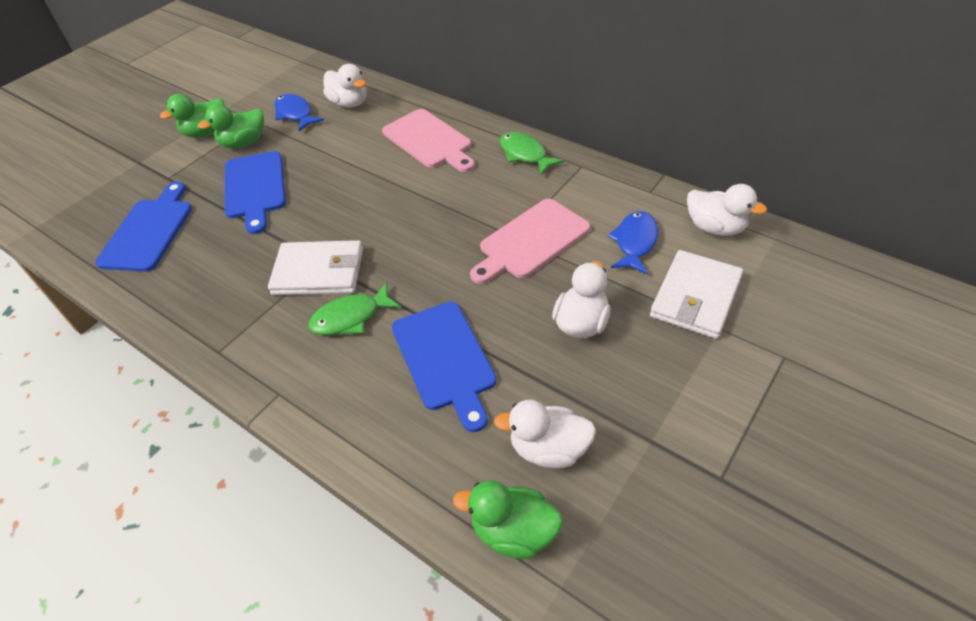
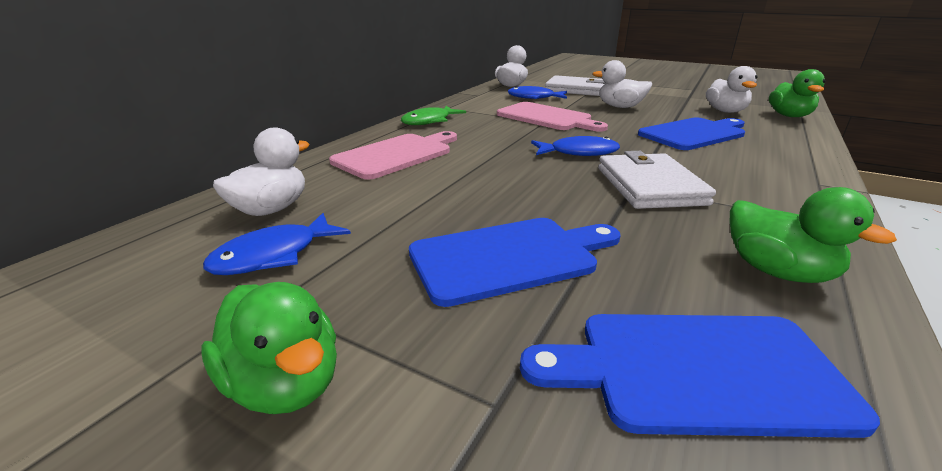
camera: 100 degrees left, 20 degrees down
green duck [198,104,264,148] -> green duck moved to [730,187,897,283]
green fish [308,282,401,335] -> none
none -> blue fish [531,136,620,156]

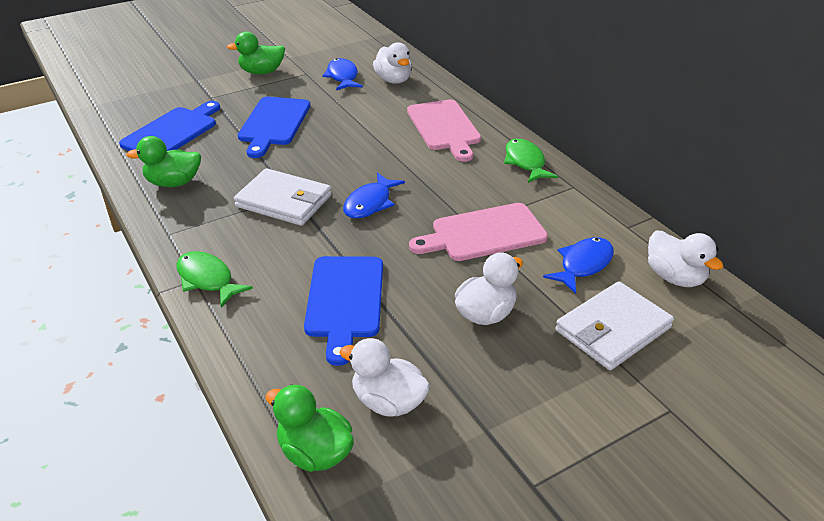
camera: 120 degrees right, 10 degrees up
none -> green fish [176,251,253,307]

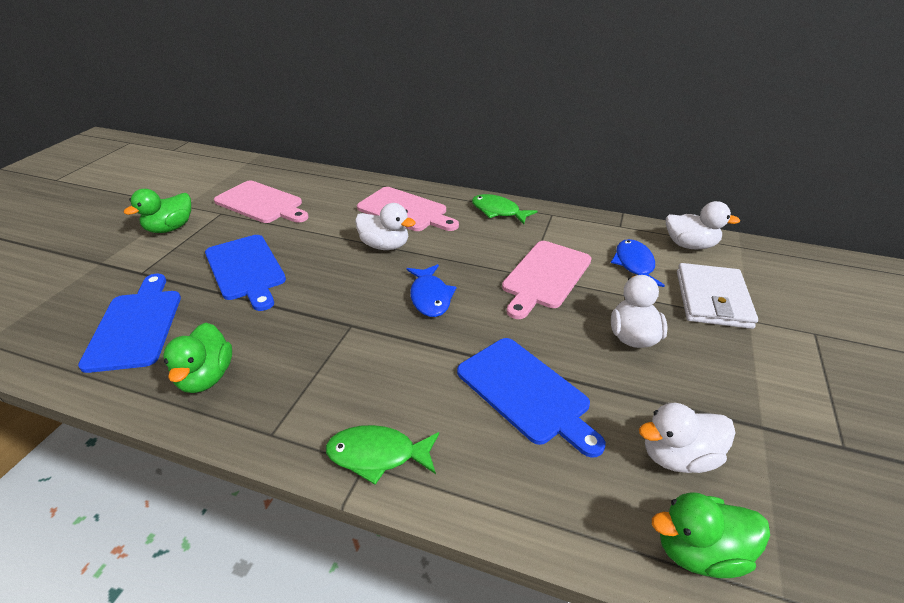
camera: 40 degrees left, 0 degrees up
green duck [126,136,201,187] -> green duck turned 45 degrees counterclockwise [163,323,232,393]
white wallet [234,168,332,226] -> none
blue fish [322,58,363,90] -> pink cutting board [214,181,309,223]
white duck [373,42,412,84] -> white duck moved to [355,203,416,250]

